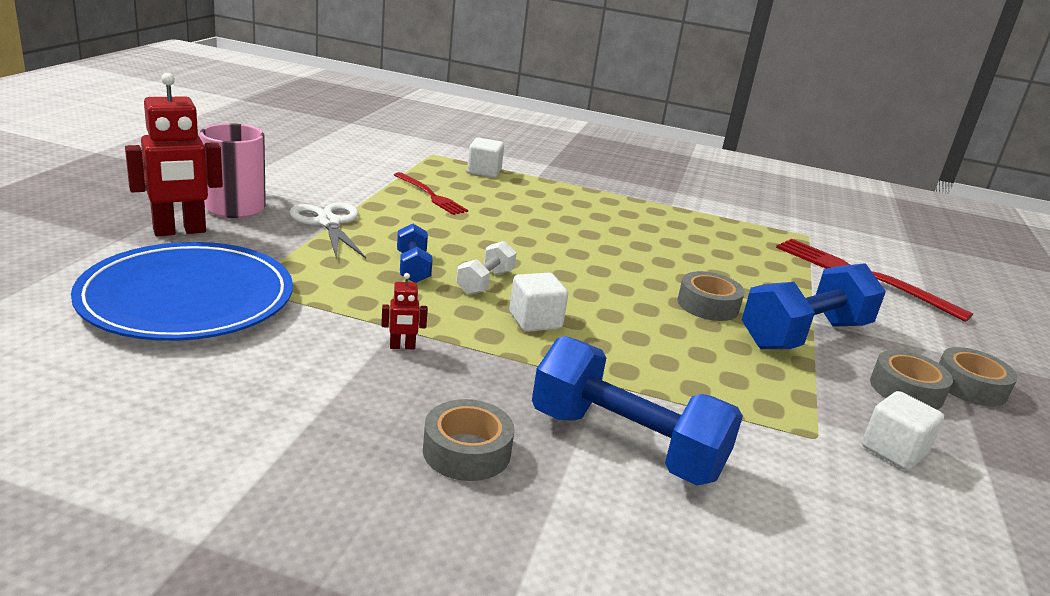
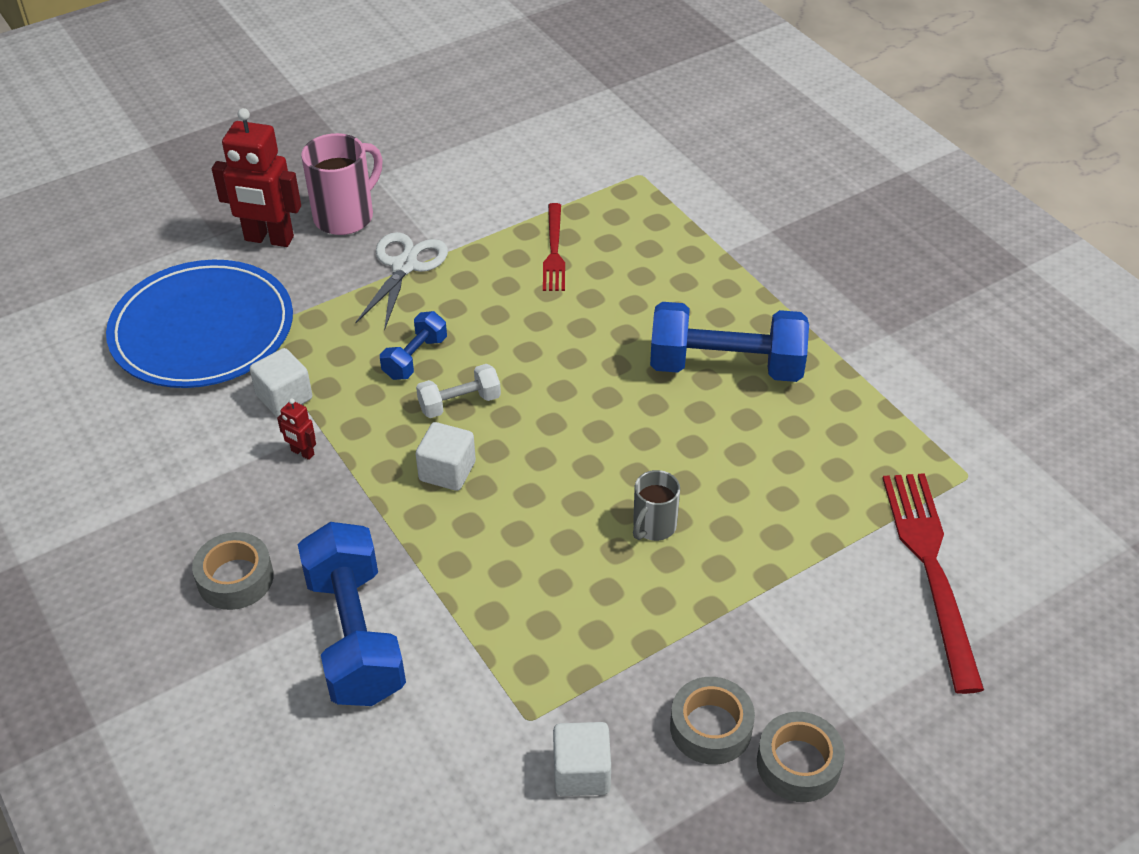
camera: 45 degrees right, 20 degrees up
white cube [467,138,504,178] -> white cube moved to [250,348,312,417]
grey tape [678,271,745,321] -> grey mug [633,470,680,541]
blue dumbbell [742,263,886,349] -> blue dumbbell moved to [650,302,809,382]

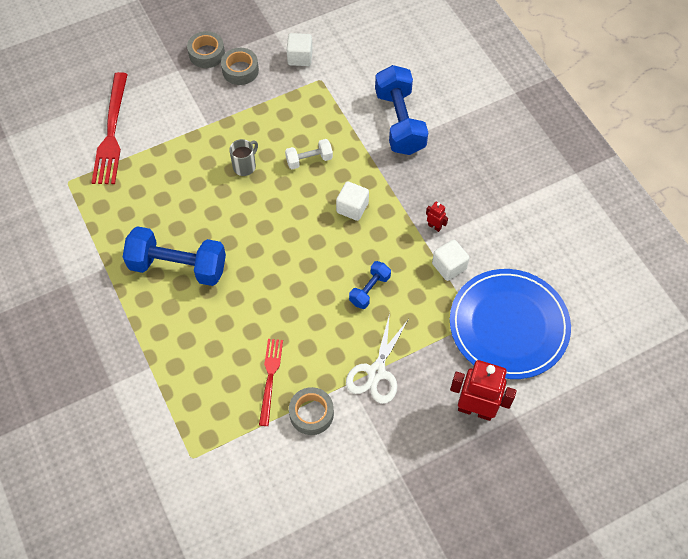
camera: 175 degrees left, 15 degrees up
grey tape [192,532,274,610] -> grey tape moved to [289,387,334,435]
pink mug [301,133,383,235] -> none
white dumbbell [416,364,501,418] -> white dumbbell moved to [285,139,333,169]

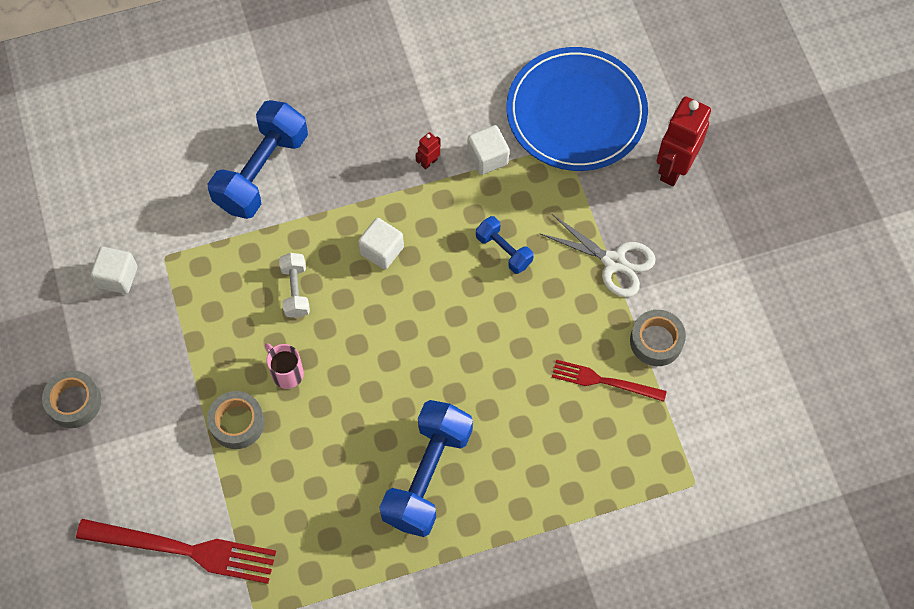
camera: 80 degrees left, 5 degrees up
grey tape [221,48,259,85] -> grey tape moved to [207,391,265,449]
grey mug [229,139,258,176] -> pink mug [265,343,304,389]
blue dumbbell [375,65,428,155] -> blue dumbbell turned 60 degrees counterclockwise [208,100,308,219]

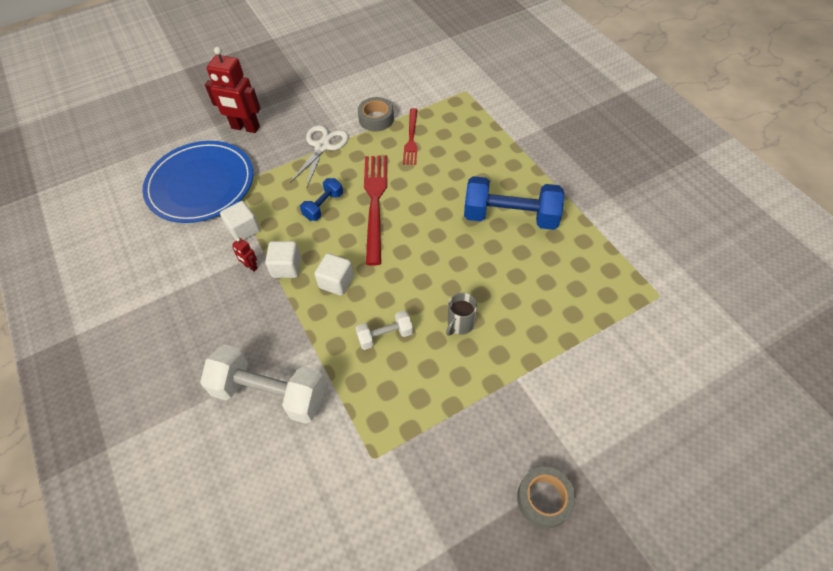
camera: 100 degrees left, 10 degrees down
red fork [76,519,276,584] -> red fork moved to [364,156,387,266]
white cube [90,247,137,294] -> white cube moved to [265,241,301,278]
grey tape [207,391,265,449] -> none
blue dumbbell [208,100,308,219] -> white dumbbell [200,345,326,424]
pink mug [265,343,304,389] -> grey mug [446,293,477,336]

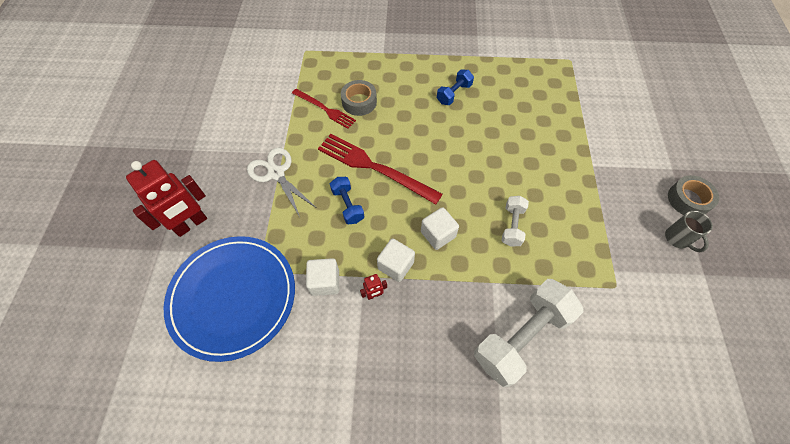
camera: 60 degrees left, 5 degrees up
grey tape [358,97,394,132] -> grey tape moved to [341,80,377,116]
grey mug [446,293,477,336] -> grey mug moved to [665,211,713,252]
blue dumbbell [464,176,565,230] -> blue dumbbell [437,69,474,105], size x0.51

